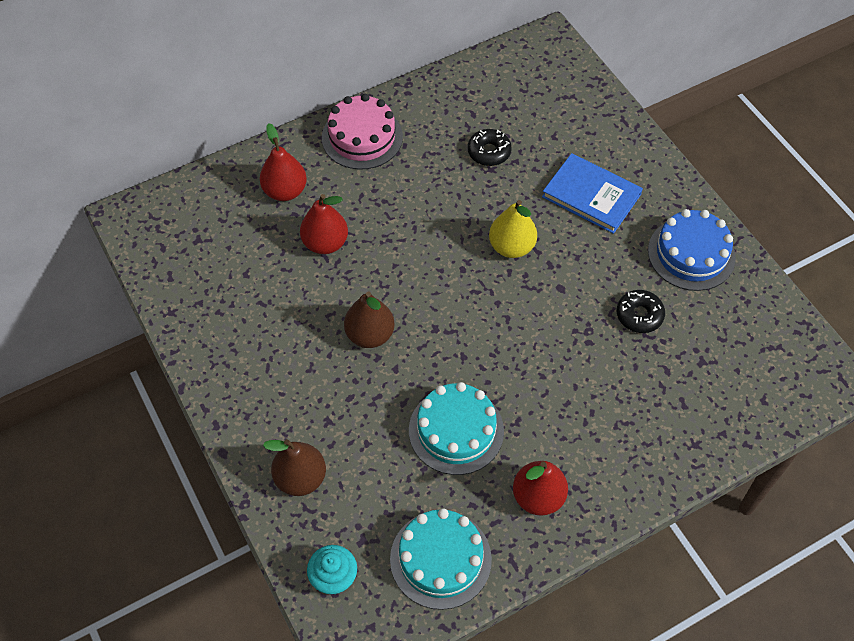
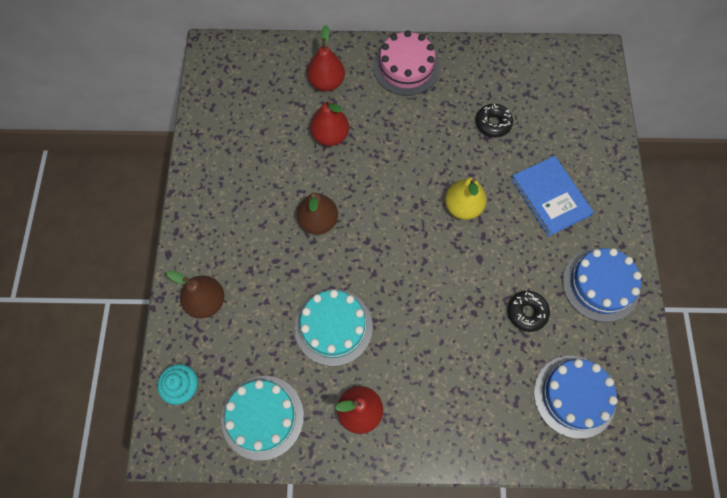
camera: 30 degrees right, 10 degrees up
none -> blue cake [534,356,618,439]

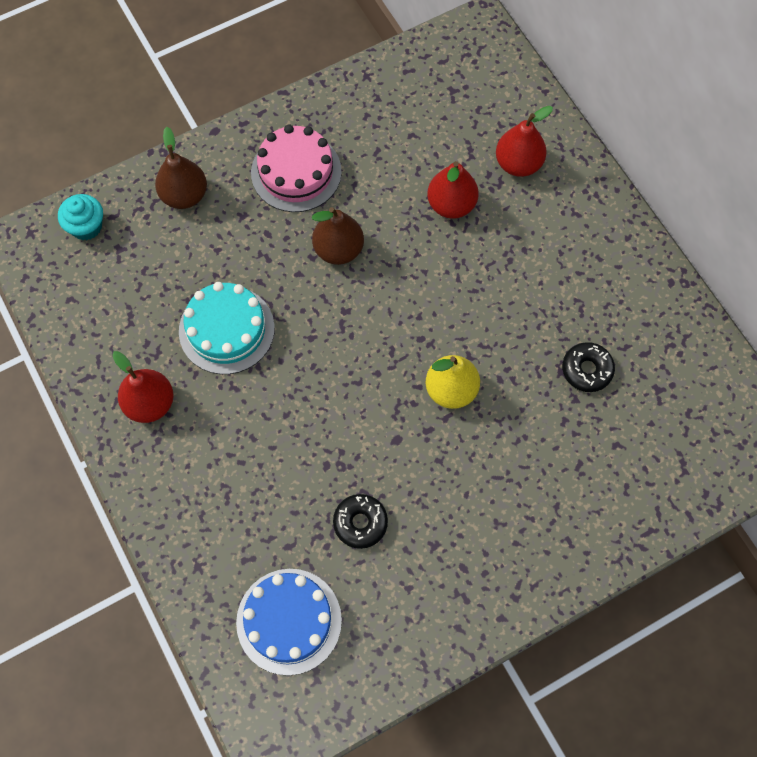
camera: 60 degrees right, 0 degrees up
turquoise cake [221,376,304,461] -> none
pink cake [373,30,440,96] -> pink cake moved to [251,124,342,212]
blue book [511,156,594,237] -> none
blue cake [562,248,642,322] -> none

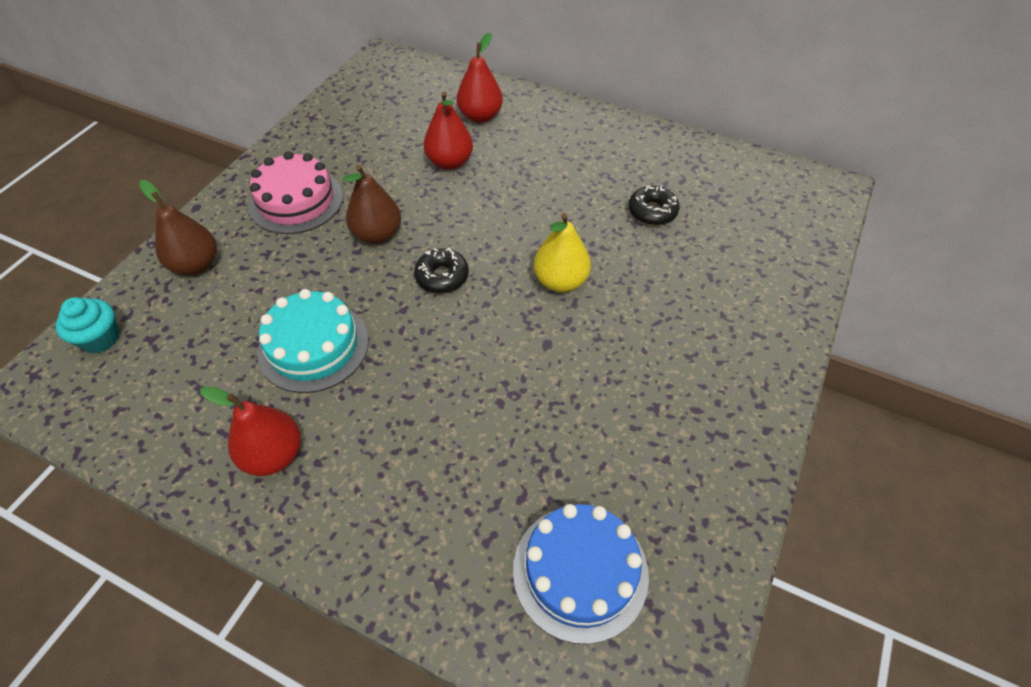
camera: 35 degrees left, 15 degrees down
black donut [333,494,388,549] -> black donut moved to [414,248,469,293]

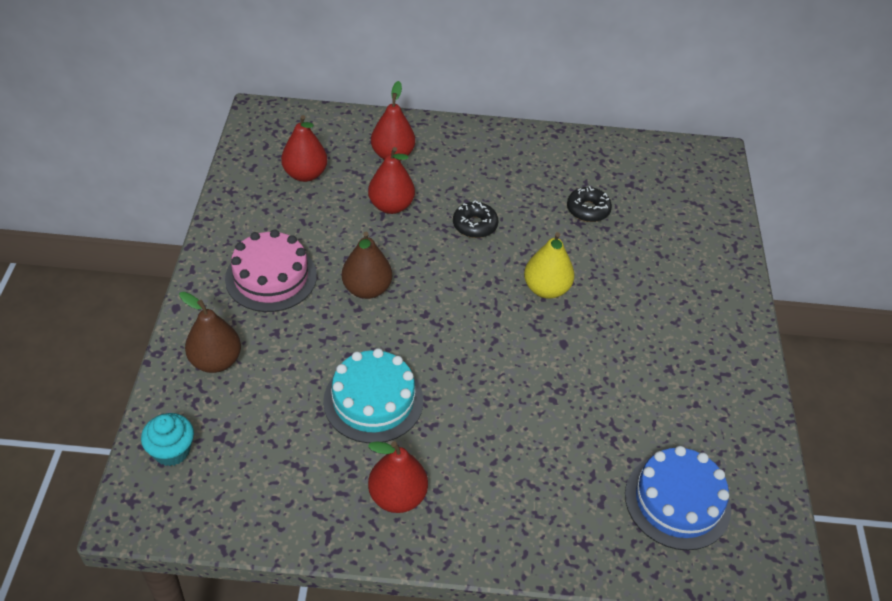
camera: 25 degrees left, 5 degrees down
black donut [414,248,469,293] -> black donut moved to [453,200,498,238]
none -> red pear [281,115,328,182]

